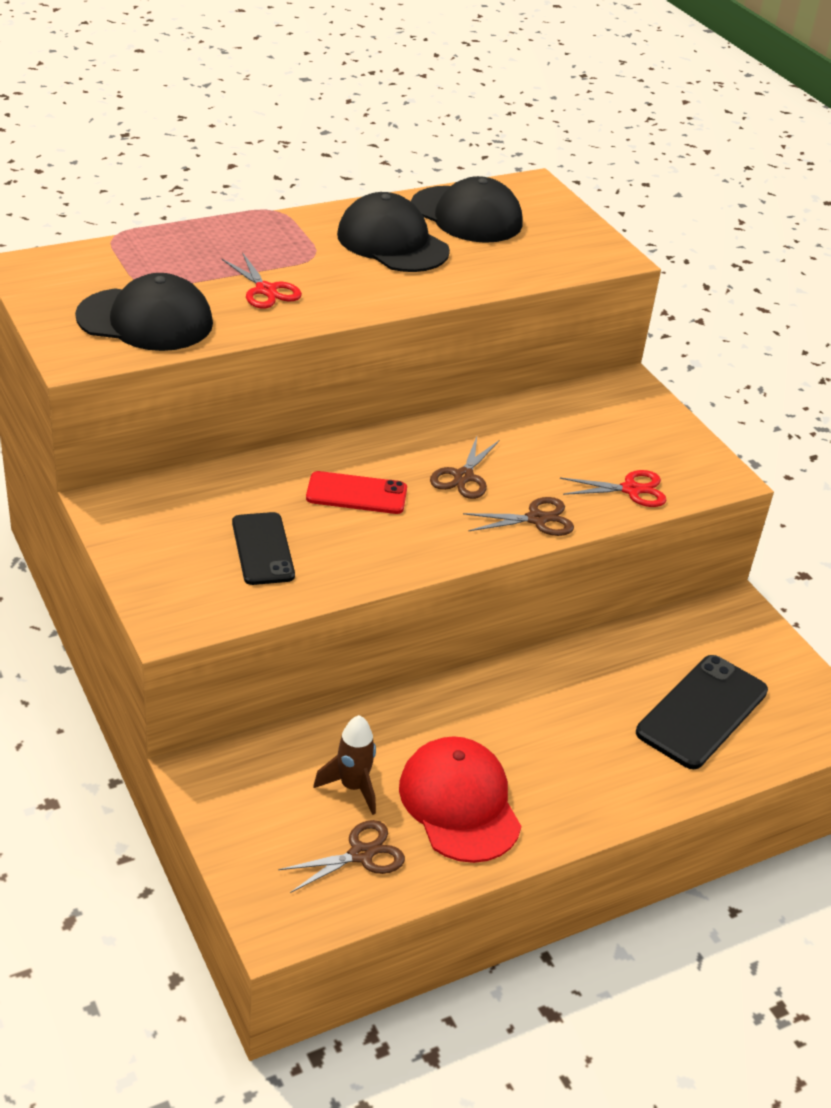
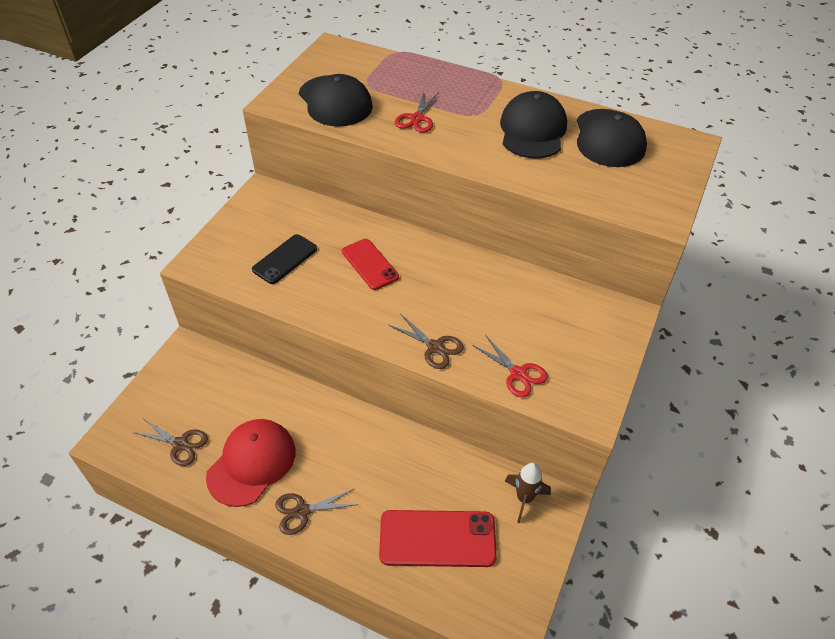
camera: 55 degrees right, 10 degrees up
brown rocket [313,715,376,815] -> brown rocket moved to [505,463,551,523]
brown scissors [430,437,499,499] -> brown scissors moved to [275,489,359,535]
black phone [636,655,768,769] -> red phone [379,510,497,567]

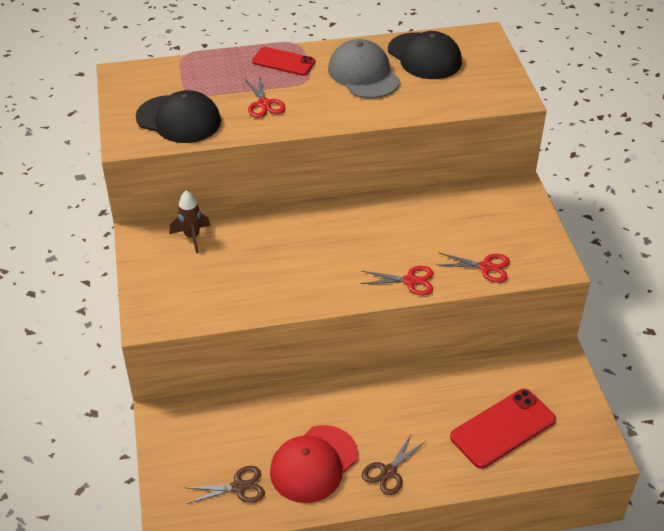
camera: 35 degrees left, 5 degrees down
red cap [206,419,296,507] -> red cap turned 135 degrees counterclockwise [270,425,358,503]
black phone [252,234,317,284] -> none
red phone [342,239,399,290] -> red phone moved to [252,47,315,76]
brown scissors [389,315,464,369] -> red scissors [360,266,433,295]
black cap [500,91,567,159] -> grey cap [328,39,400,99]
brown rocket [505,463,551,523] -> brown rocket moved to [169,190,210,253]

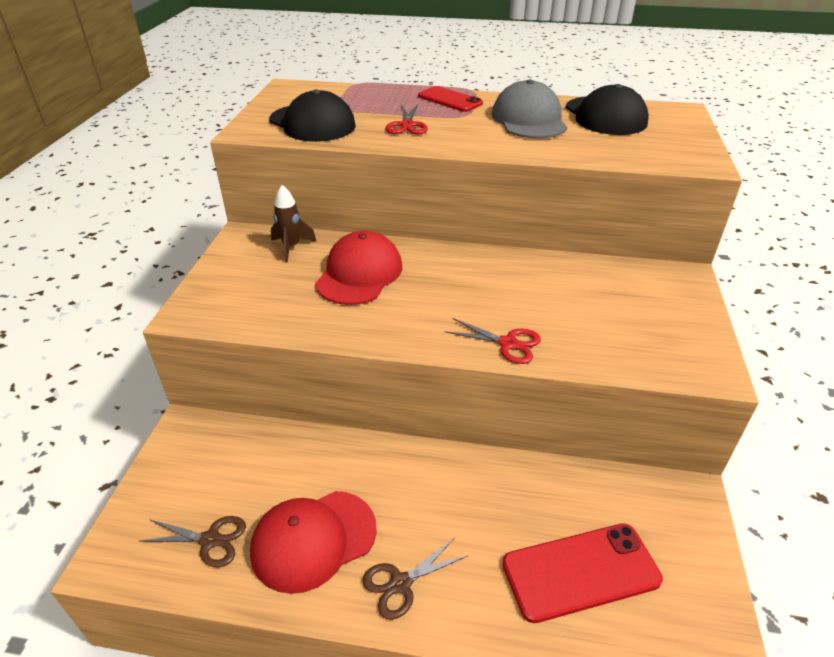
camera: 20 degrees right, 5 degrees down
red scissors [438,253,510,283] -> none
none -> red cap [315,231,402,305]

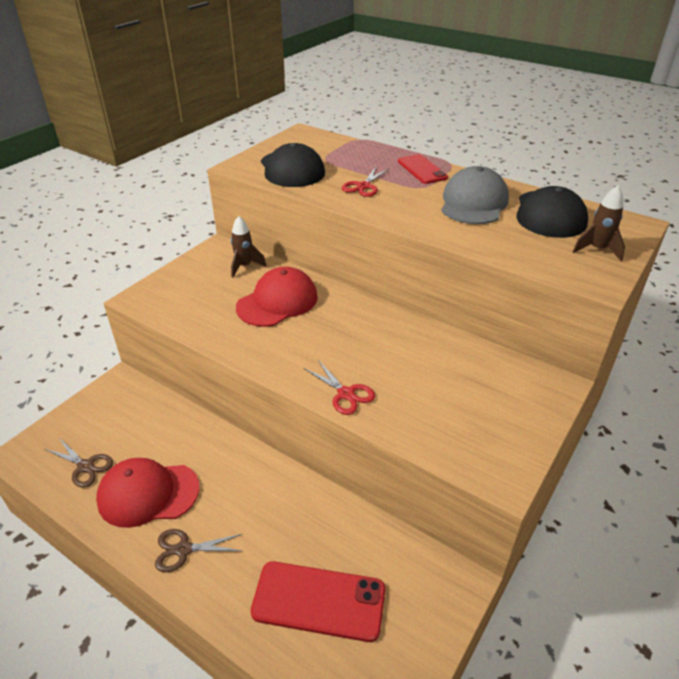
camera: 25 degrees right, 0 degrees up
none -> brown rocket [573,185,625,261]

